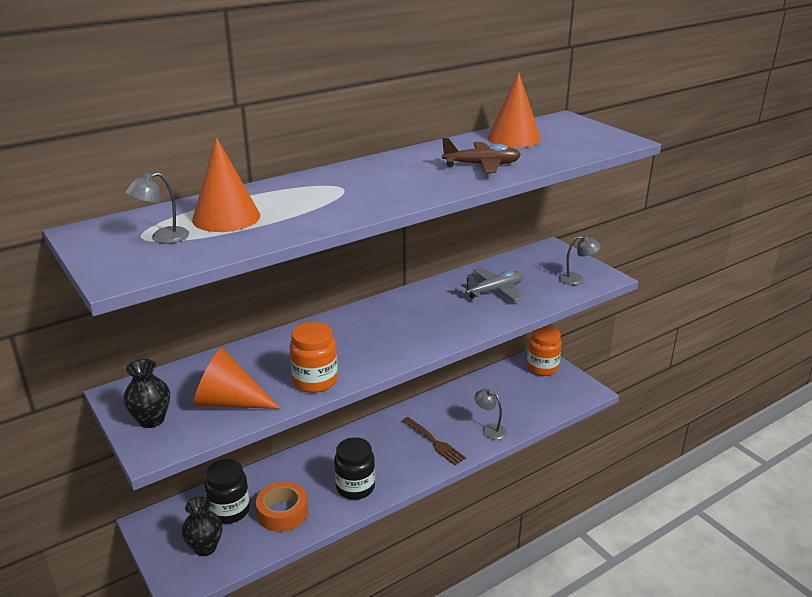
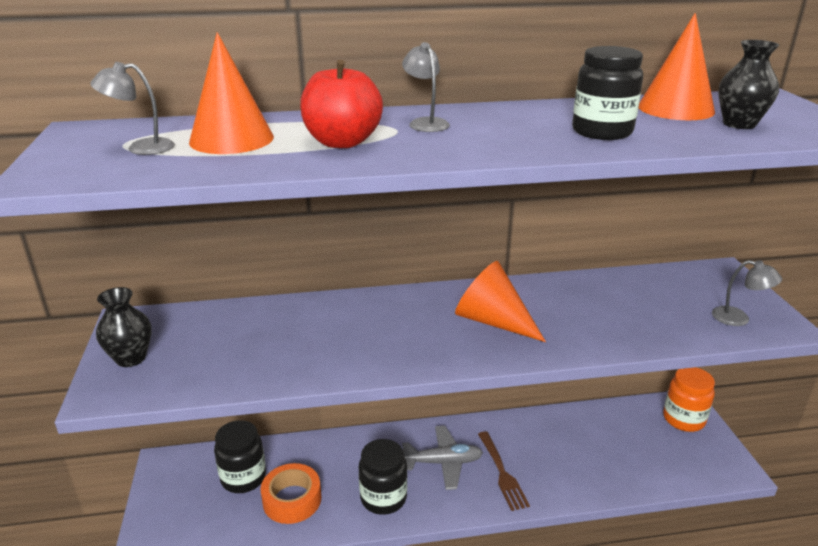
camera: 25 degrees right, 0 degrees up
black vase [182,497,223,556] -> black vase moved to [718,40,779,129]
orange cone [193,348,281,409] -> orange cone moved to [455,261,546,342]
orange jar [290,322,338,393] -> none
brown plane [442,138,521,173] -> black jar [572,46,643,140]
grey plane [461,268,523,301] -> grey plane moved to [402,426,483,490]
grey lamp [475,389,507,440] -> grey lamp moved to [402,42,450,132]
none -> red apple [300,60,383,148]

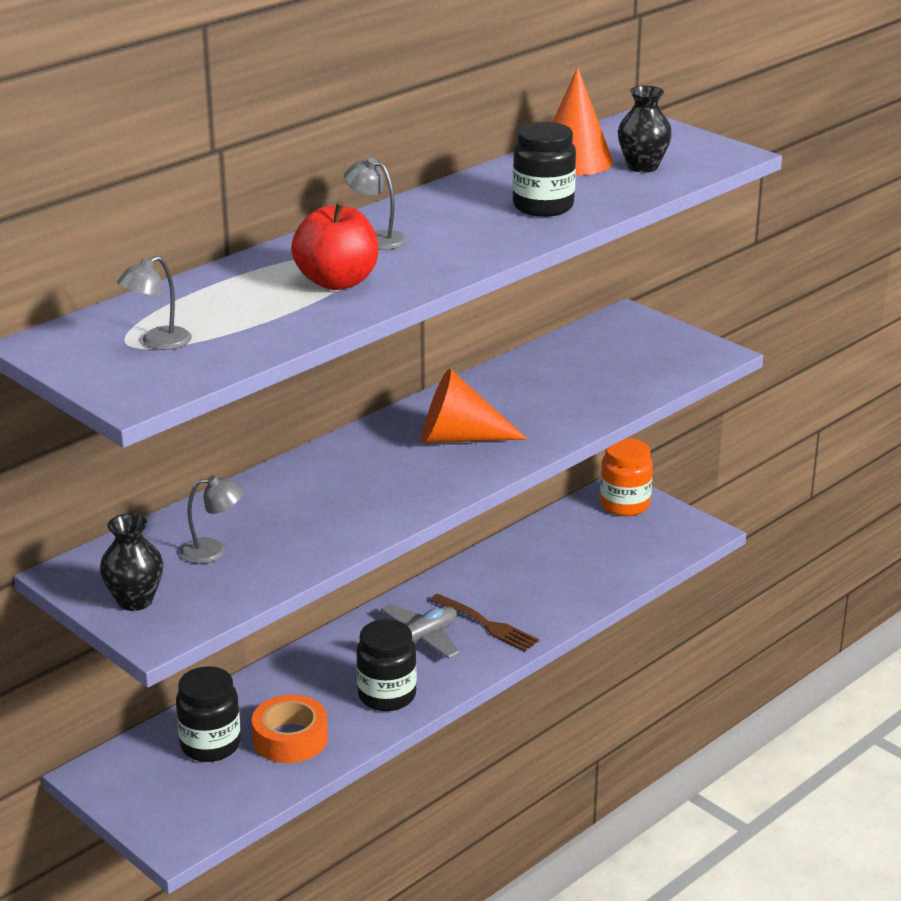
camera: 35 degrees left, 0 degrees up
orange cone [189,32,274,154] -> none
grey lamp [712,260,782,326] -> grey lamp moved to [180,475,243,564]

